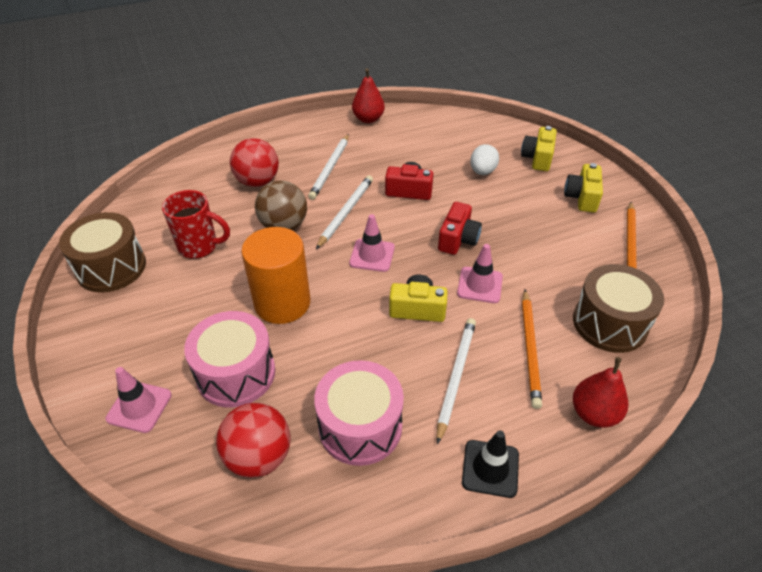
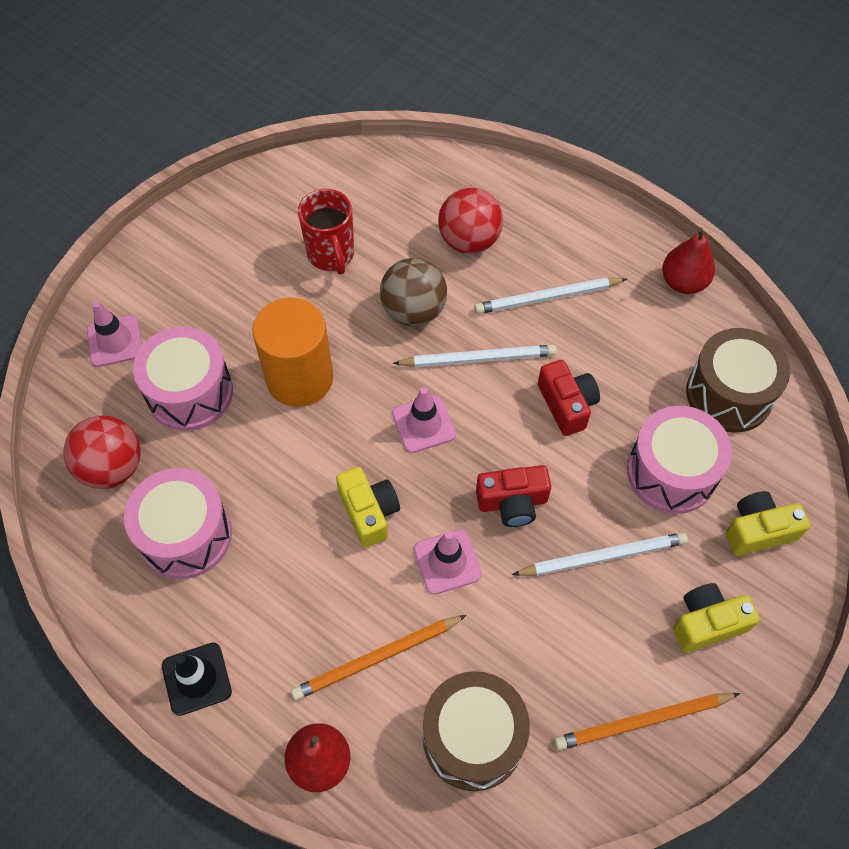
camera: 60 degrees right, 15 degrees up
brown drum [59,212,146,293] -> brown drum moved to [686,328,790,433]
white pencil [437,318,476,444] -> white pencil moved to [512,532,688,576]
white egg [470,144,499,175] -> pink drum [627,406,732,514]

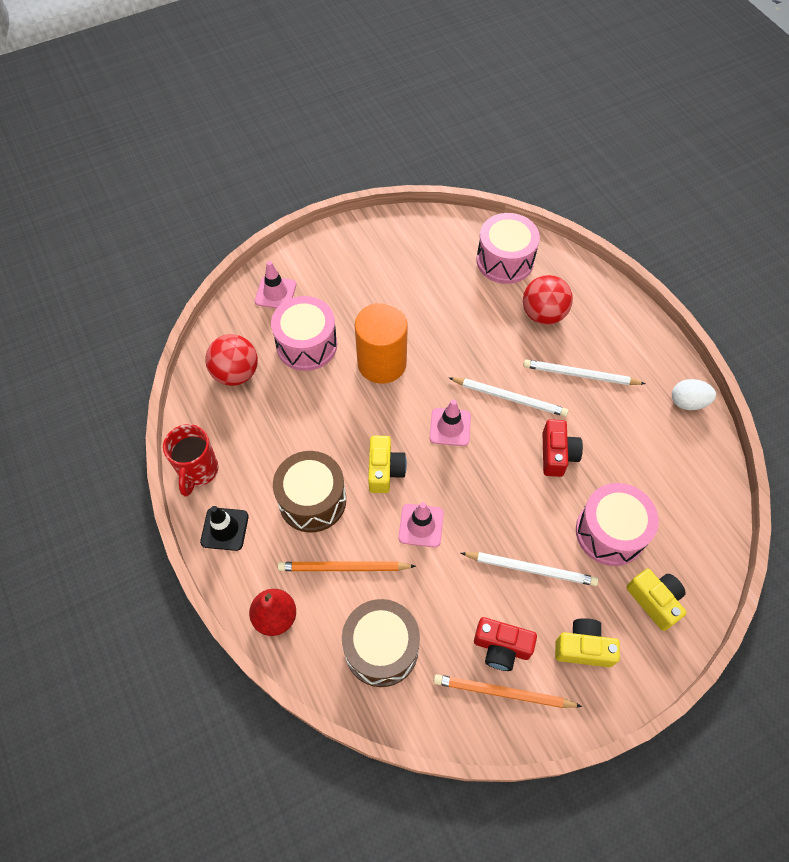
camera: 25 degrees right, 0 degrees up
pink drum [124,468,232,579] -> pink drum moved to [476,213,540,284]
red mug [298,189,354,275] -> red mug moved to [163,424,218,497]
brown ball [380,258,447,326] -> none
red camera [476,465,551,527] -> red camera moved to [474,617,537,671]
red pear [662,227,715,294] -> white egg [672,379,716,410]
brown drum [686,328,790,433] -> brown drum moved to [273,451,346,533]
yellow camera [725,491,810,556] -> yellow camera turned 45 degrees clockwise [626,569,687,631]

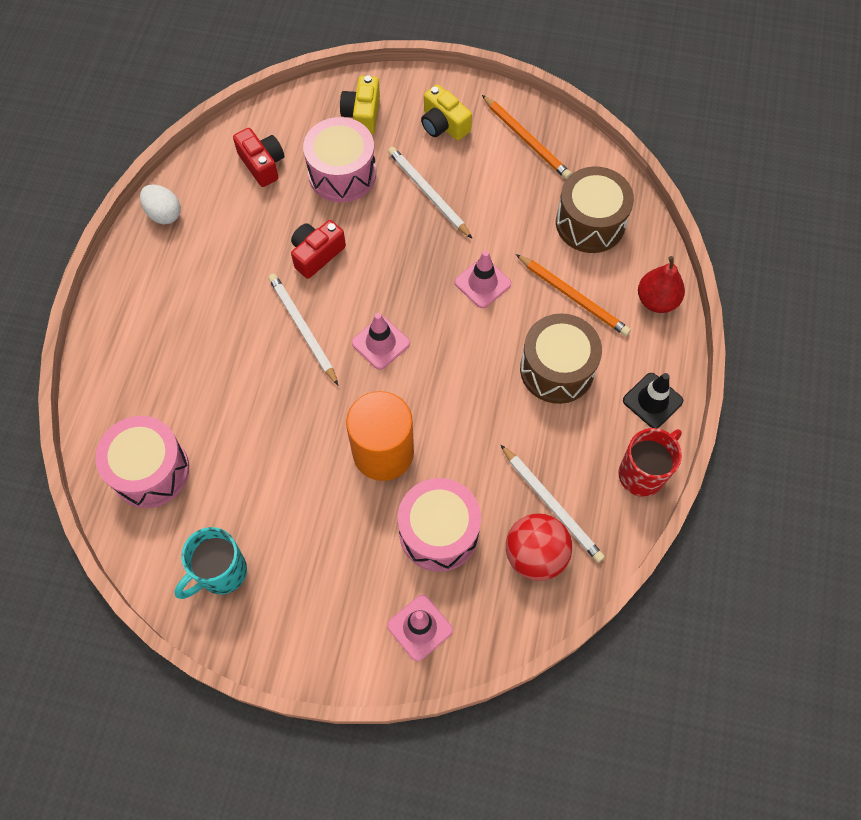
camera: 140 degrees left, 5 degrees up
yellow camera [368,436,407,493] -> none
red camera [474,617,537,671] -> red camera moved to [233,128,284,187]
red ball [523,275,573,325] -> none
white pencil [523,359,645,385] -> white pencil moved to [500,444,605,563]
none -> turquoise mug [175,527,247,599]

